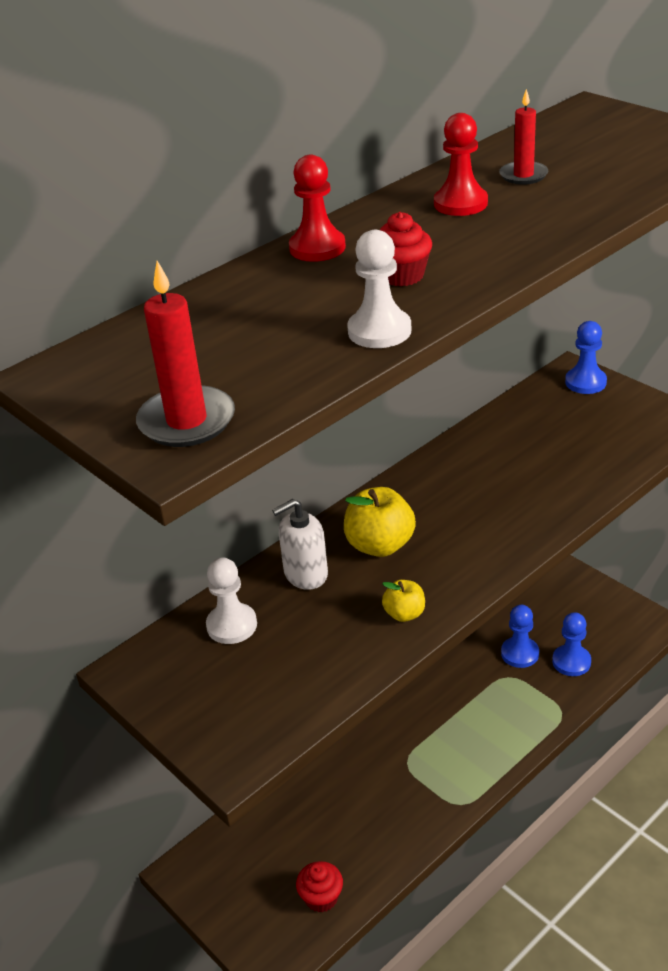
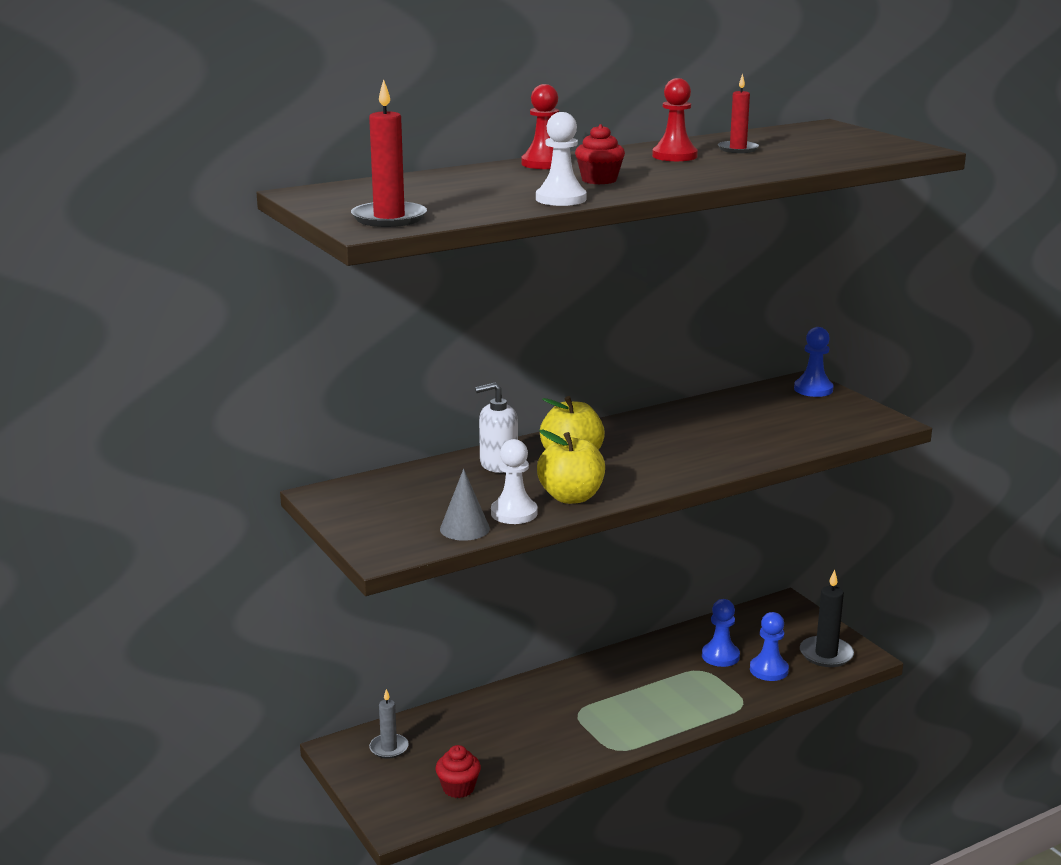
camera: 10 degrees right, 15 degrees down
white pawn [206,558,257,644] -> white pawn moved to [491,439,538,524]
yellow apple [382,580,425,622] -> yellow apple [537,430,605,504], size x1.77
none -> grey candle [369,689,409,759]
none -> grey cone [440,469,490,541]
none -> black candle [800,570,854,667]

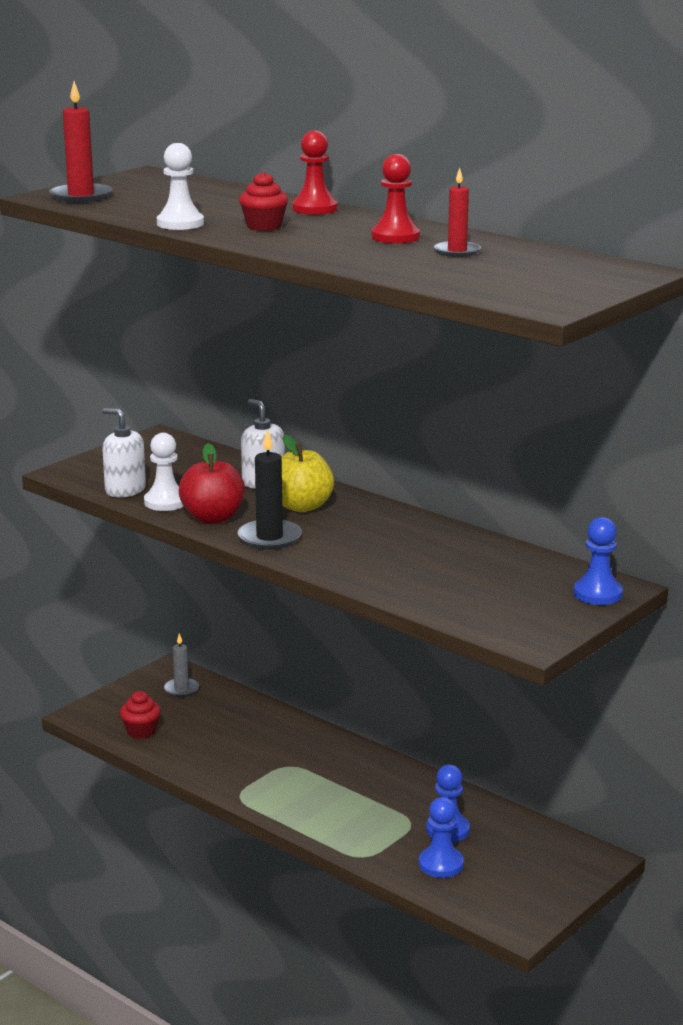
camera: 70 degrees right, 0 degrees up
grey cone [440,469,490,541] -> white soap dispenser [102,408,146,497]
yellow apple [537,430,605,504] -> red apple [179,443,245,524]
black candle [800,570,854,667] -> black candle moved to [237,429,302,550]

